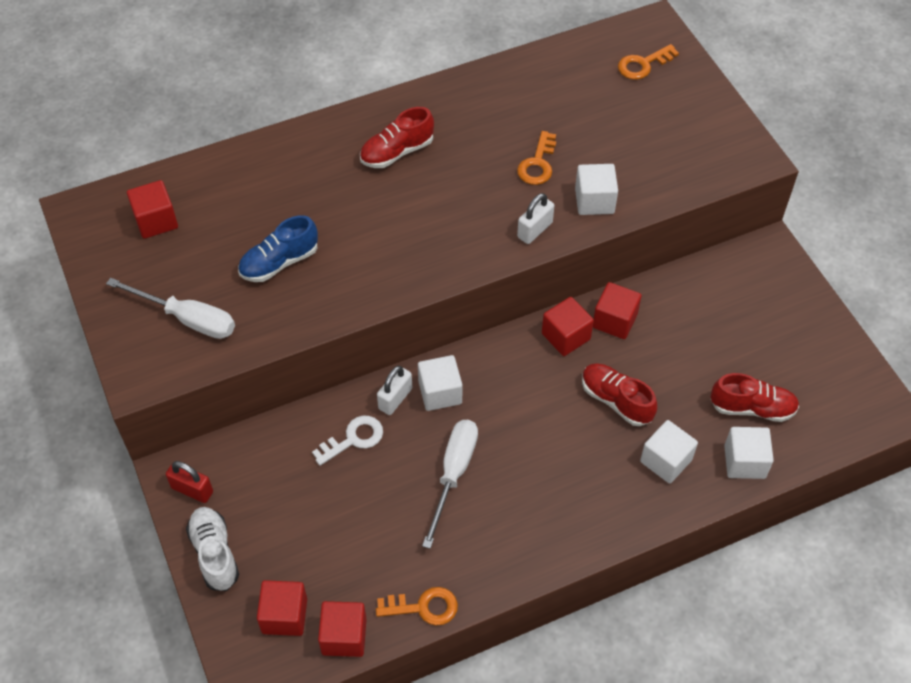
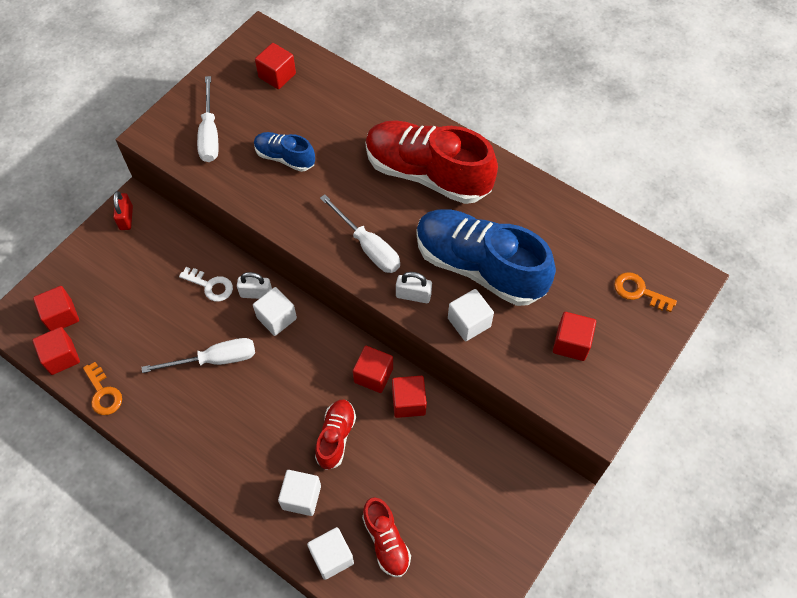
camera: 60 degrees right, 5 degrees up
white shoe [186,507,239,591] -> none
red shoe [360,107,434,168] -> red shoe [365,120,498,204], size x2.02
orange key [517,131,556,185] -> blue shoe [416,209,556,306]
none -> white screwdriver [320,194,400,273]
none -> red cube [553,312,596,361]

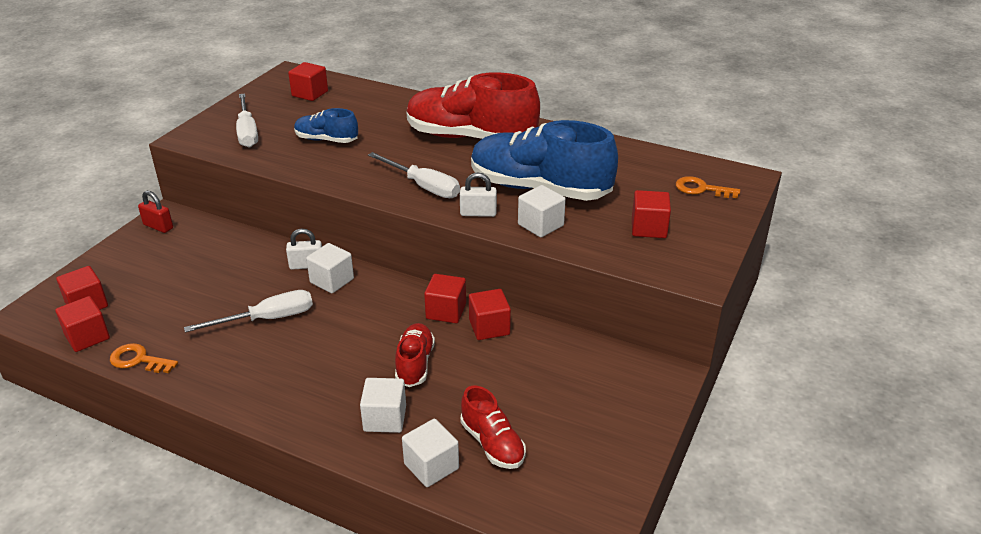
camera: 10 degrees left, 25 degrees down
orange key [83,362,122,415] -> orange key turned 150 degrees clockwise [110,343,178,373]
red padlock [113,191,133,230] -> red padlock turned 45 degrees counterclockwise [138,191,173,233]
white key [179,267,233,302] -> none

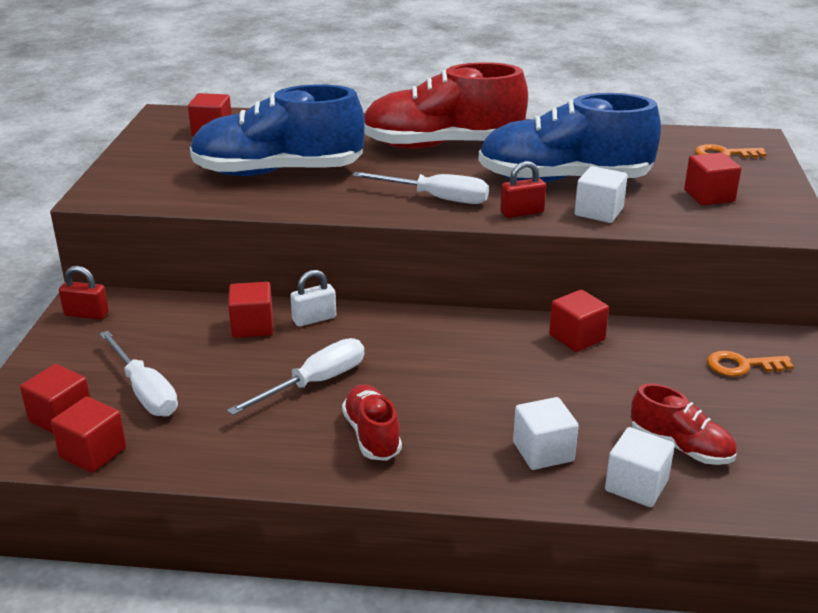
camera: 20 degrees left, 5 degrees down
orange key [110,343,178,373] -> orange key moved to [707,351,794,377]
white screwdriver [236,93,258,148] -> white screwdriver moved to [100,331,178,417]
blue shoe [294,108,358,143] -> blue shoe [190,84,365,176], size x2.02
white cube [306,243,354,293] -> none
red shoe [395,323,435,387] -> red shoe moved to [342,384,402,461]
red cube [424,274,466,323] -> red cube moved to [228,282,273,338]
white padlock [460,173,497,217] -> red padlock [500,161,546,218]

